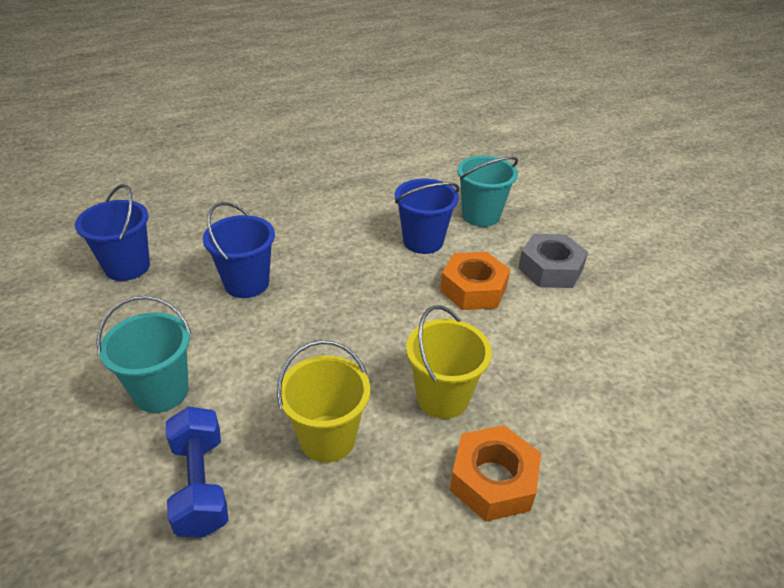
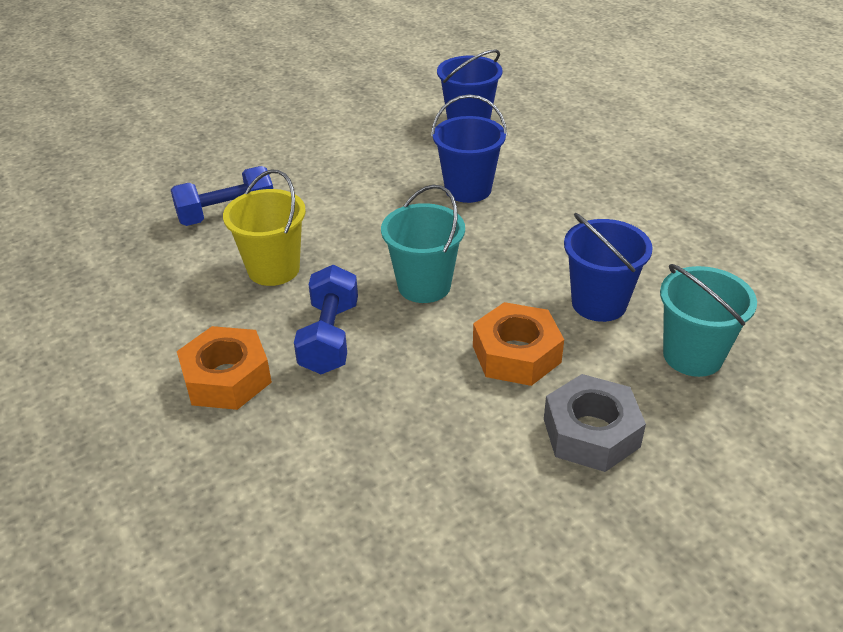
camera: 85 degrees right, 0 degrees up
turquoise bucket [96,296,191,413] -> turquoise bucket moved to [381,184,465,303]
yellow bucket [406,305,492,419] -> blue dumbbell [294,265,358,374]

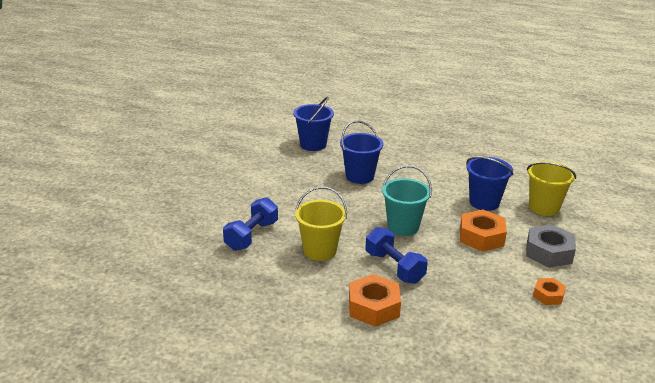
camera: 40 degrees left, 10 degrees down
turquoise bucket [660,264,757,377] -> yellow bucket [527,161,576,216]
none -> orange nut [533,278,566,305]

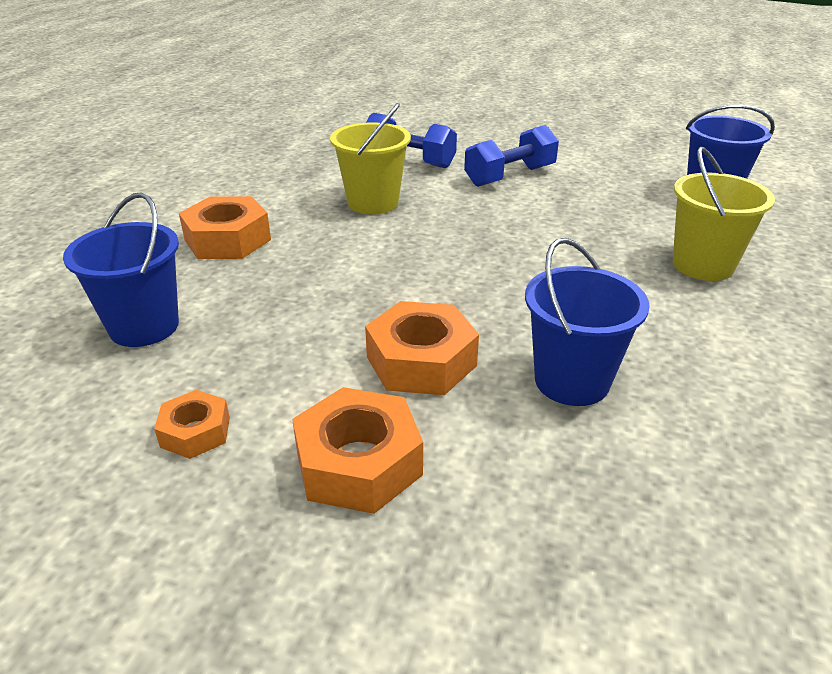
camera: 90 degrees right, 5 degrees up
blue bucket [340,120,383,184] -> blue bucket moved to [63,193,179,347]
blue dumbbell [365,227,428,284] -> blue dumbbell moved to [464,125,559,187]
turquoise bucket [382,165,432,236] -> none
grey nut [526,224,576,268] -> orange nut [292,387,423,514]
yellow bucket [527,161,576,216] -> yellow bucket moved to [673,147,775,281]

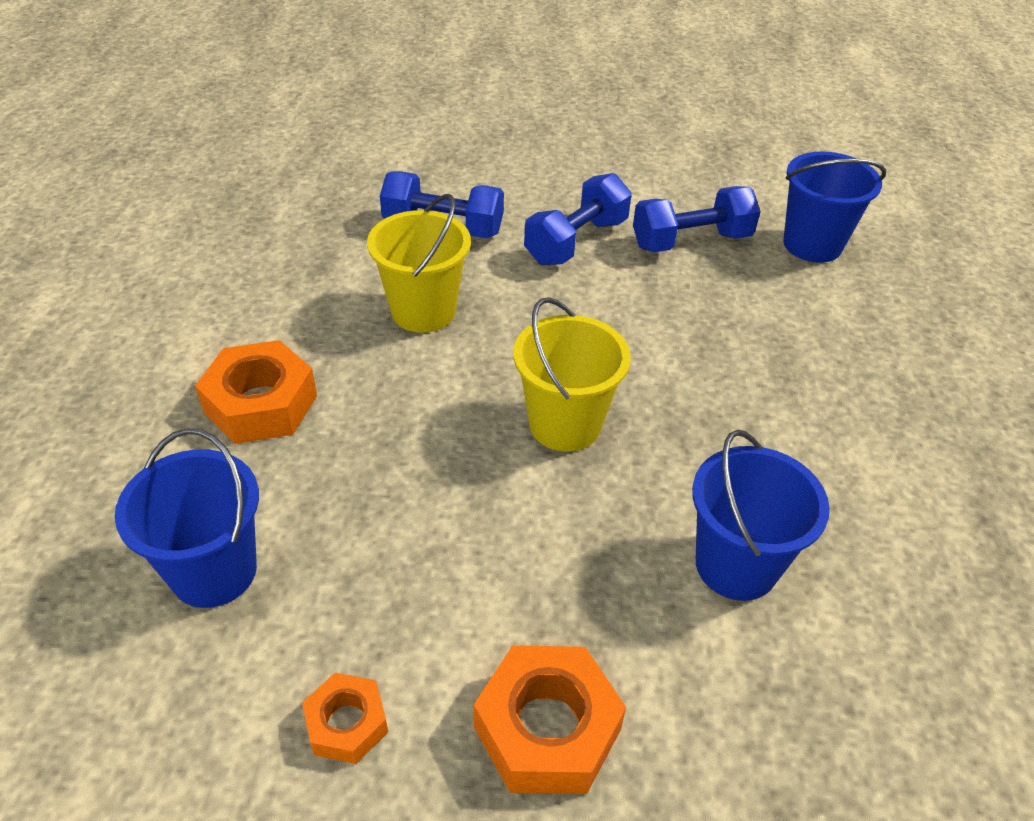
camera: 15 degrees left, 10 degrees up
orange nut [365,301,479,395] -> none
yellow bucket [673,147,775,281] -> yellow bucket moved to [513,297,631,452]
none -> blue dumbbell [633,186,761,252]

